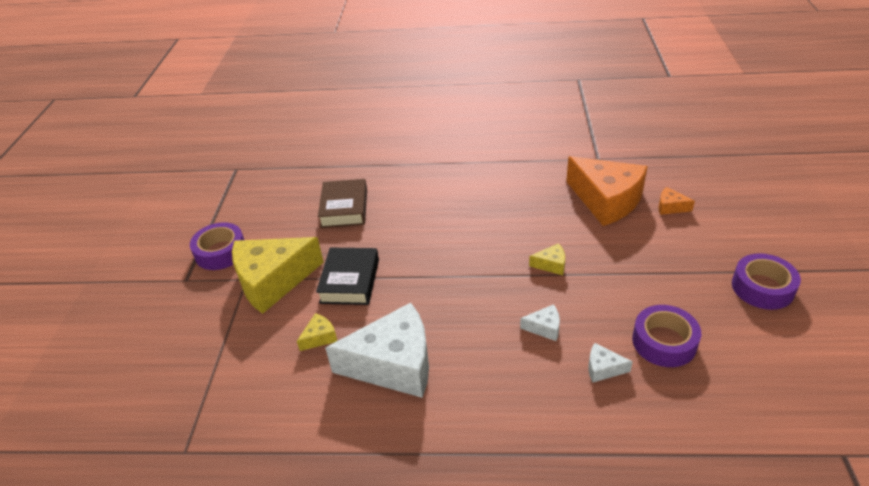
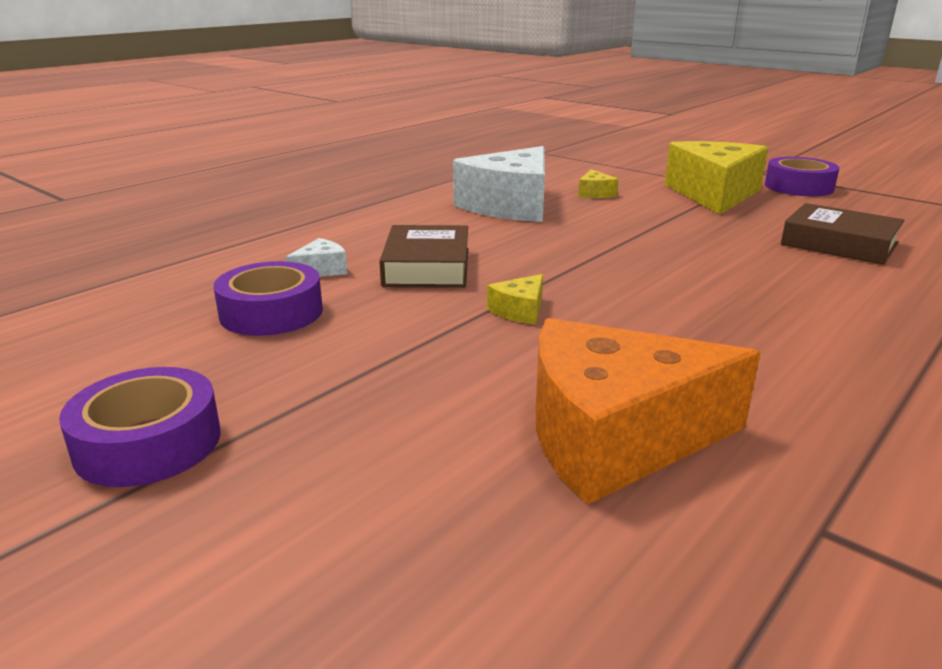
camera: 125 degrees right, 15 degrees down
black book [316,248,379,305] -> none
white cheese [520,304,560,341] -> brown book [379,225,468,288]
orange cheese [658,187,695,215] -> none

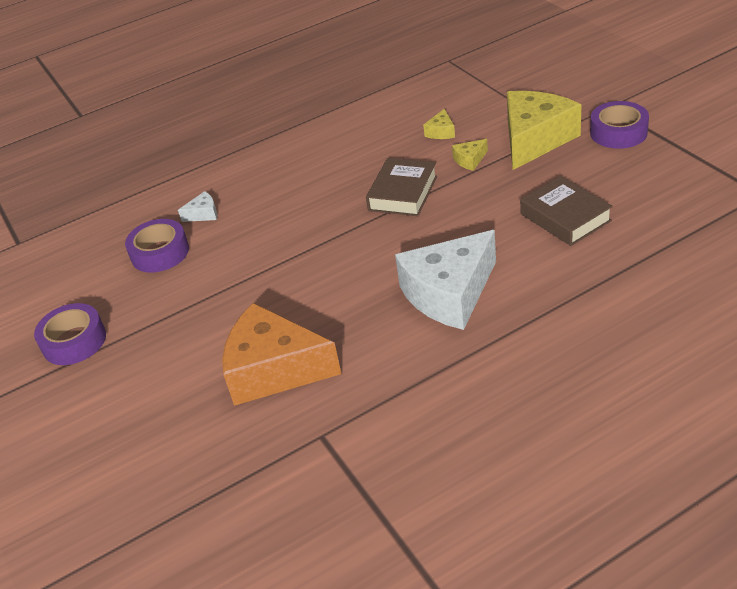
camera: 25 degrees right, 15 degrees up
brown book [379,225,468,288] -> brown book moved to [366,158,437,216]
white cheese [453,146,545,222] -> white cheese moved to [395,230,496,330]
yellow cheese [487,274,543,325] -> yellow cheese moved to [452,139,488,171]

